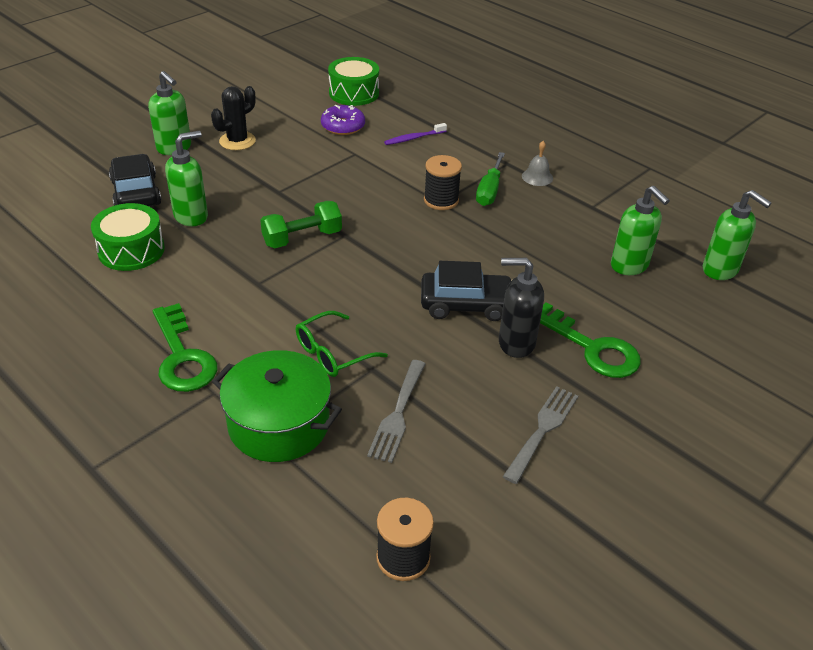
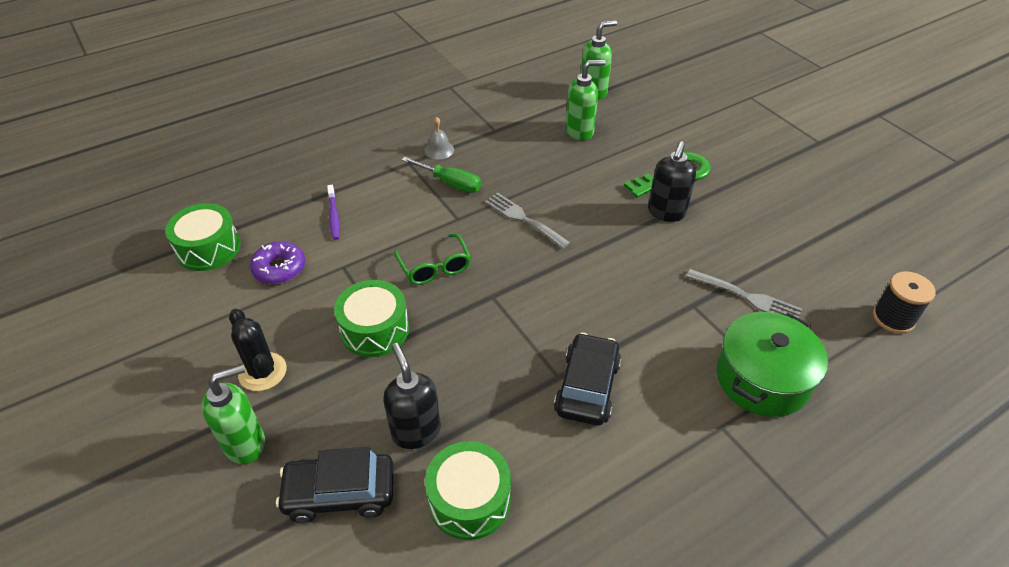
camera: 75 degrees left, 5 degrees up
green key [153,303,217,392] -> none
green soap dispenser [165,131,208,226] -> black soap dispenser [383,343,441,449]
green dumbbell [260,201,342,248] -> none
green glasses [296,311,388,377] -> green glasses moved to [394,233,471,285]
black car [421,261,513,321] -> black car moved to [554,333,621,426]
black spool [424,155,462,210] -> none
grey fork [503,386,578,484] -> grey fork moved to [485,193,571,249]
none -> green drum [334,280,409,357]

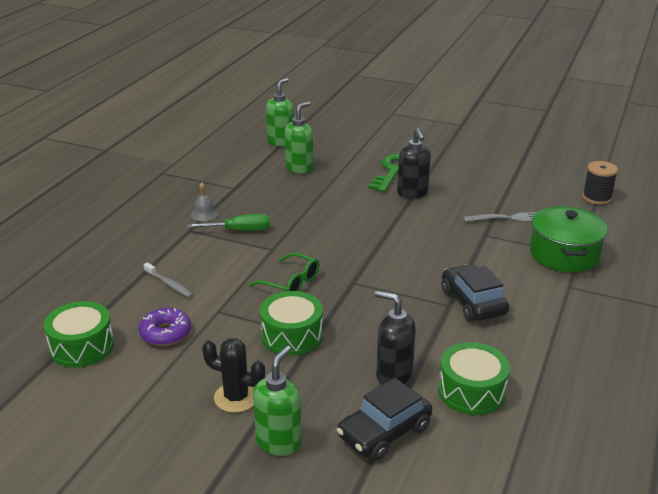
camera: 35 degrees left, 15 degrees down
purple toothbrush [327,185,340,240] -> grey toothbrush [144,262,193,298]
grey fork [485,193,571,249] -> none

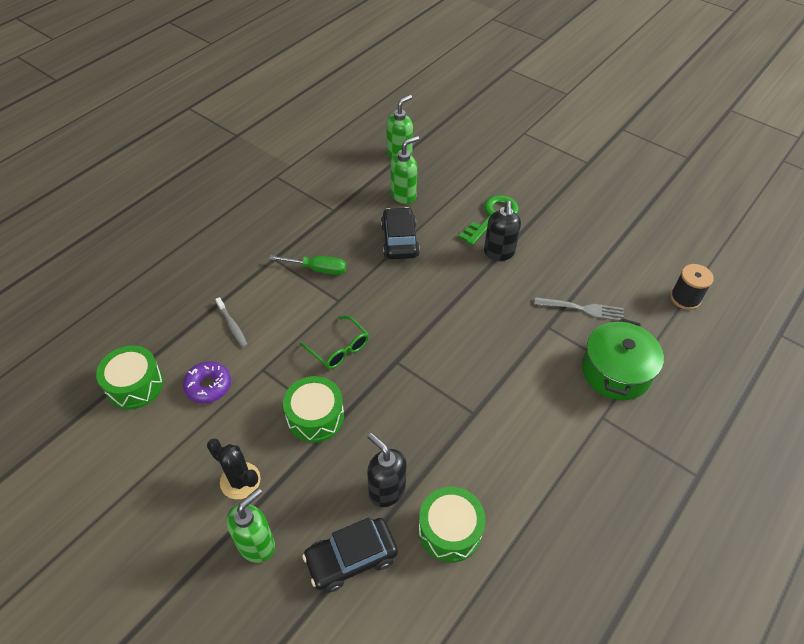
camera: 15 degrees right, 20 degrees up
grey bell [191,182,219,221] -> none
black car [441,264,509,322] -> black car moved to [381,207,420,259]

